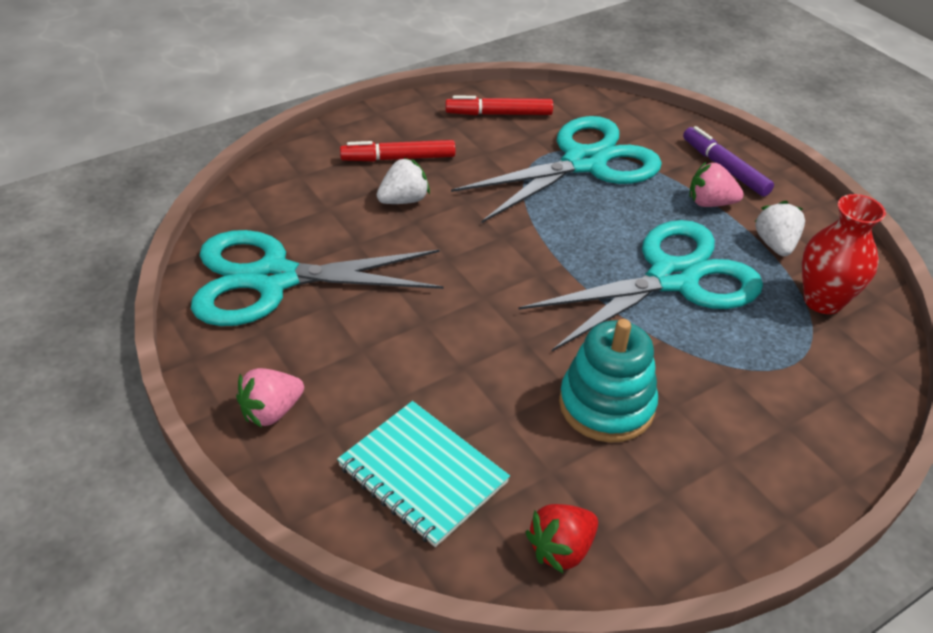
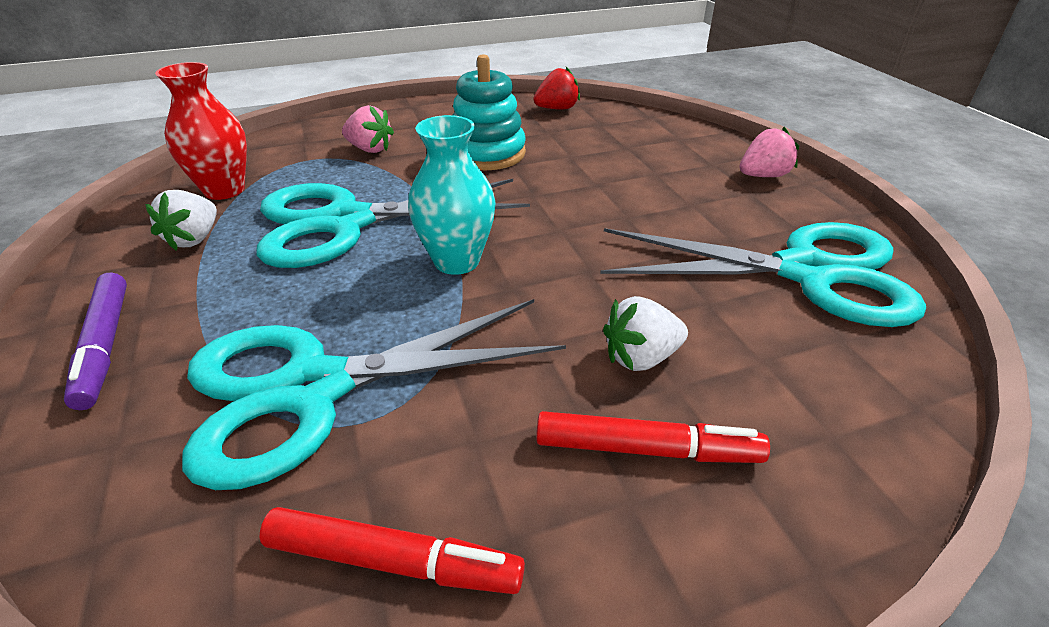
camera: 165 degrees left, 5 degrees down
turquoise notebook [337,401,510,547] -> none
pink strawberry [689,161,744,207] -> pink strawberry moved to [342,105,394,153]
none -> turquoise vase [408,115,496,275]

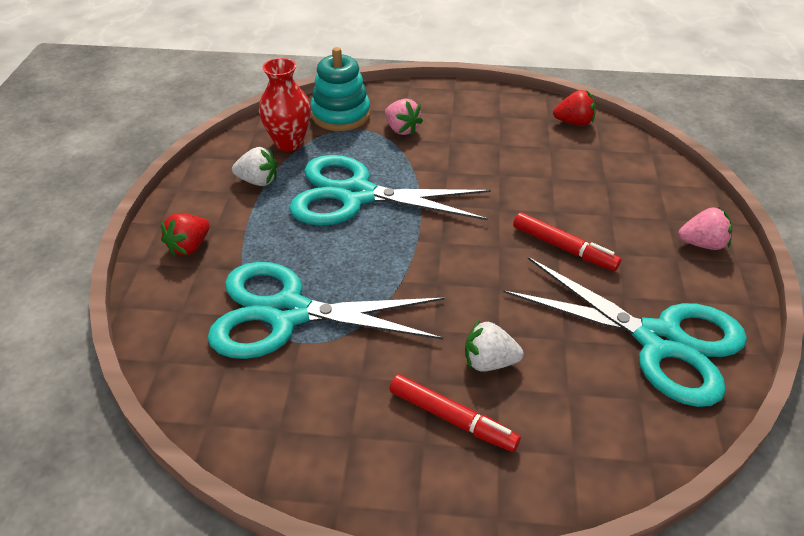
camera: 25 degrees right, 5 degrees up
purple marker [64,273,127,410] -> red strawberry [161,213,210,257]
white strawberry [145,190,217,250] -> white strawberry turned 120 degrees counterclockwise [232,147,277,186]
red marker [260,507,525,594] -> red marker moved to [513,213,621,271]
turquoise vase [408,115,496,275] -> none
turquoise stacking toy [453,54,526,170] -> turquoise stacking toy moved to [311,47,371,131]

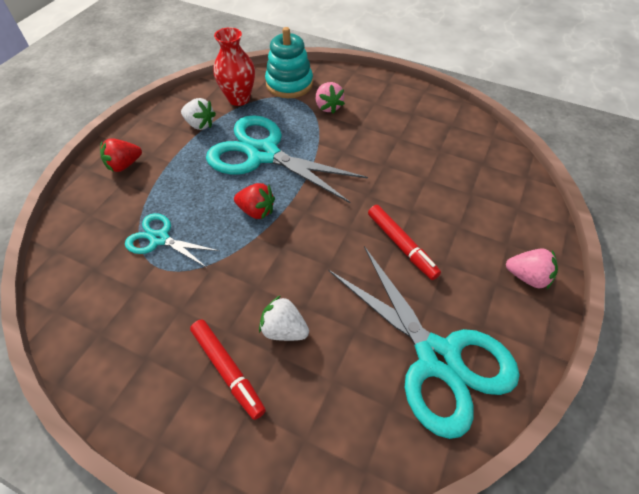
camera: 20 degrees right, 10 degrees up
turquoise scissors [207,262,445,359] -> turquoise scissors [125,213,219,268], size x0.51
red strawberry [553,90,596,126] -> red strawberry moved to [234,183,275,220]

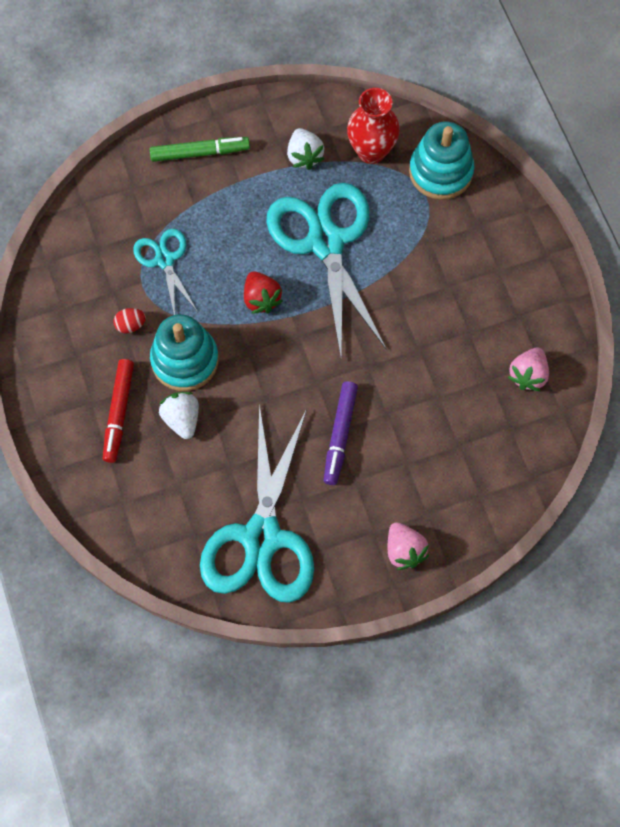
camera: 45 degrees right, 15 degrees up
red strawberry [100,138,142,172] -> green marker [150,137,250,162]
pink strawberry [316,82,345,114] -> pink strawberry moved to [508,347,549,391]
red marker [368,205,441,280] -> purple marker [324,381,358,485]
none -> red egg [113,308,146,333]
none -> turquoise stacking toy [150,314,219,391]

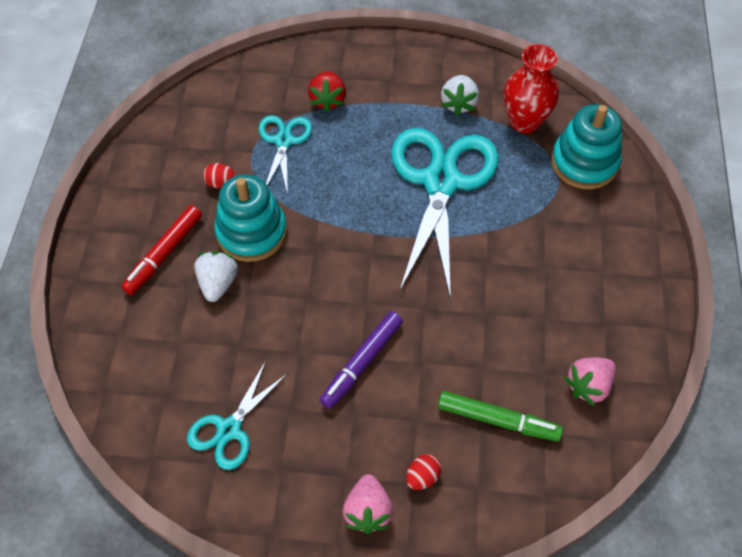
camera: 25 degrees right, 10 degrees down
green marker [150,137,250,162] -> green marker moved to [438,391,563,442]
turquoise scissors [200,405,314,603] -> turquoise scissors [187,361,288,470], size x0.51
red strawberry [244,271,283,314] -> red strawberry moved to [308,71,346,112]
none -> red egg [406,454,441,490]

